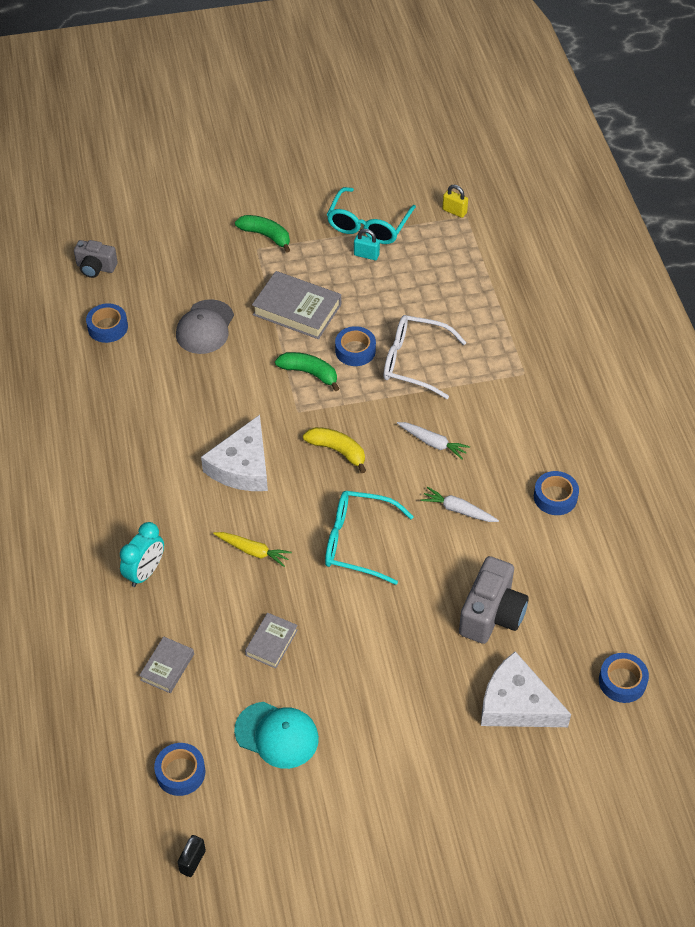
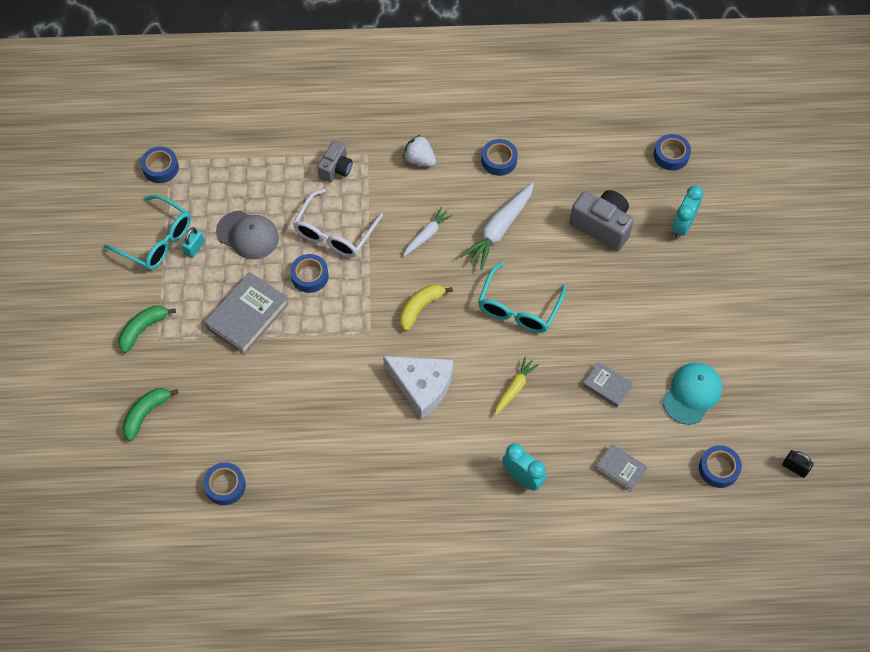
camera: 80 degrees left, 10 degrees up
grey camera [74,240,118,278] -> grey camera moved to [317,140,353,183]
grey cap [176,299,234,354] -> grey cap moved to [216,211,279,260]
green banana [275,352,340,391] -> green banana moved to [122,388,178,441]
white carrot [421,487,499,522] -> white carrot [460,183,534,270], size x1.68
yellow padlock [442,185,468,218] -> blue tape [141,146,179,183]
white cheese [481,651,571,727] -> turquoise clock [672,186,703,239]
none -> white strawberry [403,134,436,167]

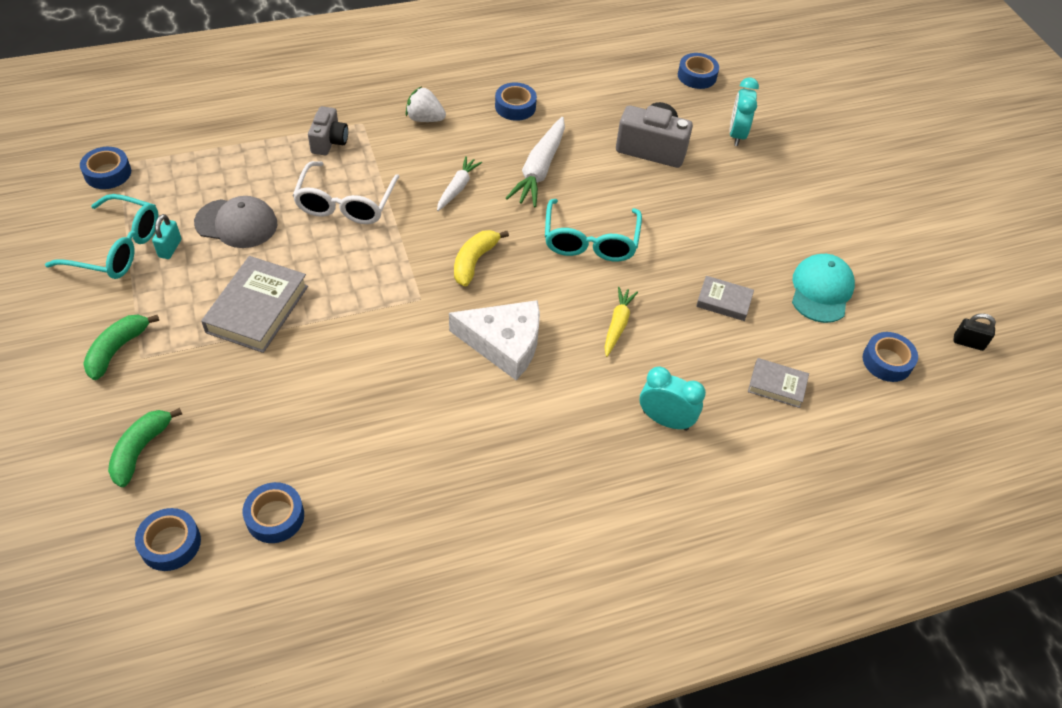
camera: 20 degrees left, 10 degrees down
blue tape [290,254,329,293] -> blue tape moved to [135,508,201,571]

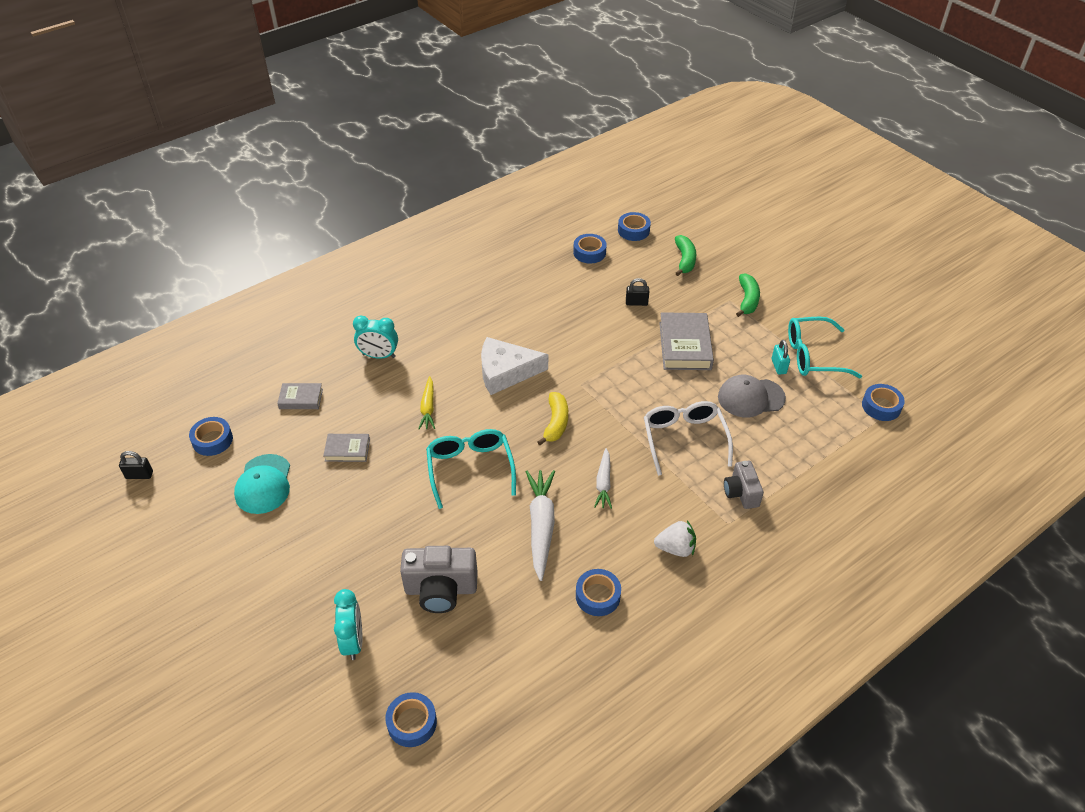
camera: 165 degrees right, 5 degrees down
none -> black padlock [626,278,649,306]

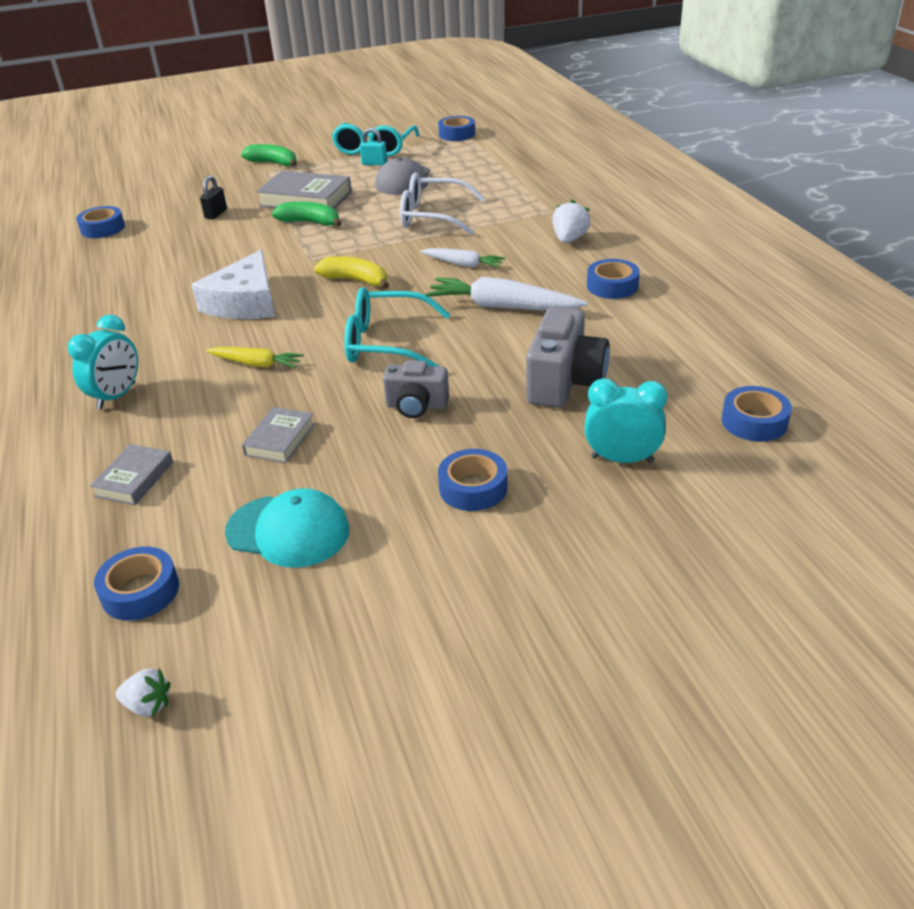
camera: 70 degrees left, 10 degrees down
black padlock [119,451,153,479] -> white strawberry [116,668,171,717]
blue tape [618,212,651,241] -> blue tape moved to [438,449,507,511]
green banana [675,235,696,276] -> green banana moved to [272,202,342,226]
grey camera [724,461,764,509] -> grey camera moved to [383,360,449,418]

